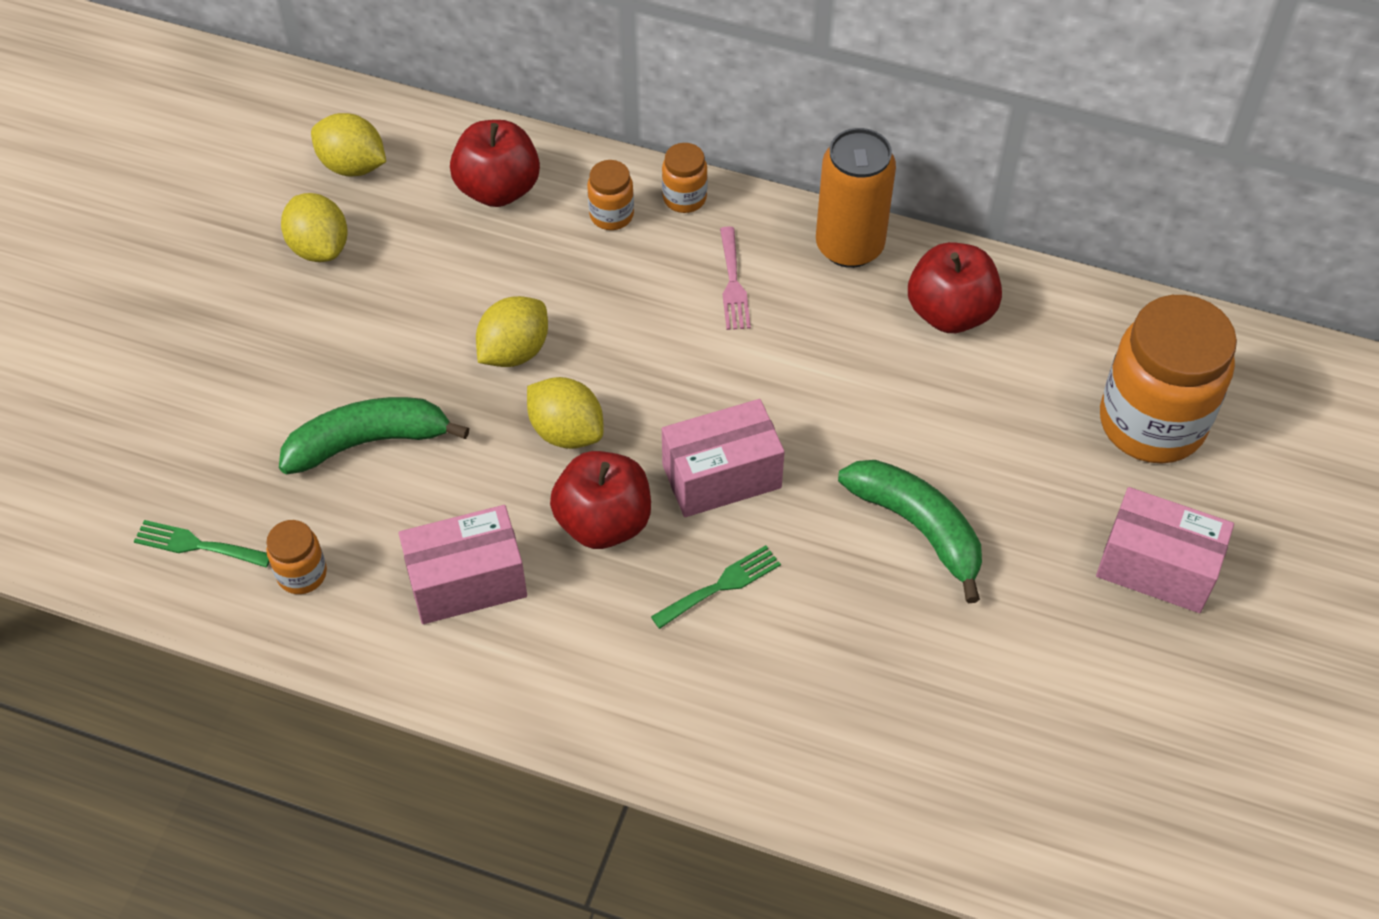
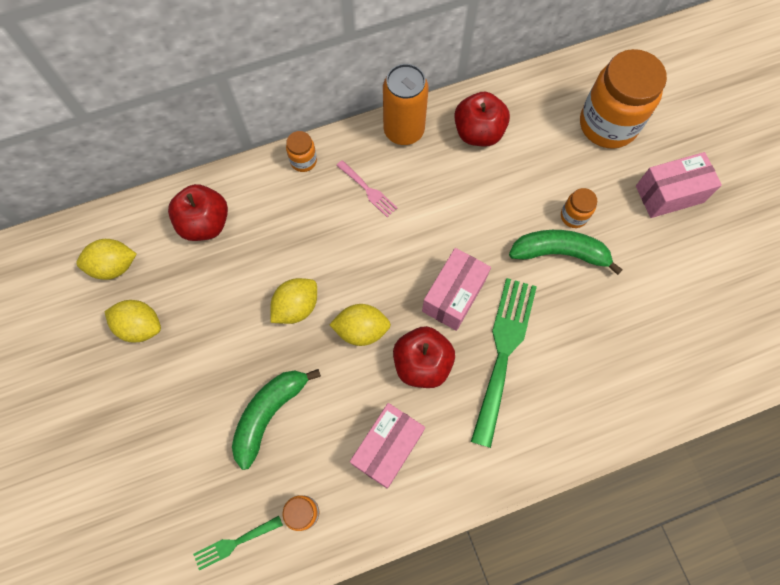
camera: 40 degrees left, 15 degrees up
yellow lemon [476,296,548,367] -> yellow lemon turned 45 degrees clockwise [270,278,317,324]
orange jar [587,160,634,230] -> orange jar moved to [561,188,597,228]
green fork [651,545,781,629] -> green fork [471,278,537,448], size x2.06

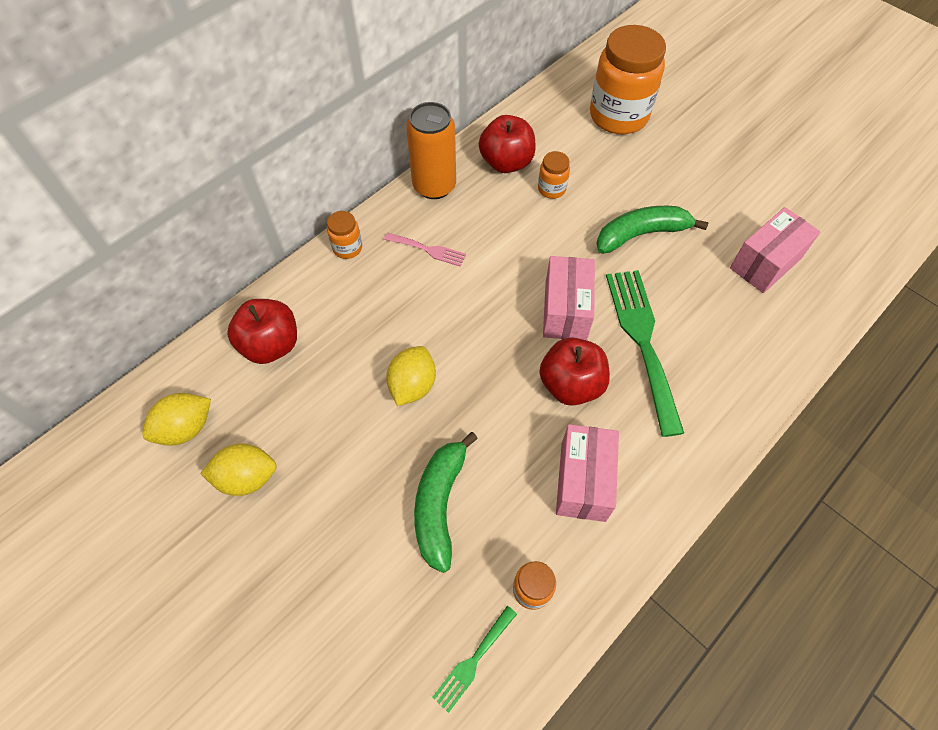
camera: 25 degrees left, 10 degrees down
yellow lemon [329,304,391,346] -> none
orange jar [561,188,597,228] -> orange jar moved to [538,151,570,199]
pink box [636,152,722,218] -> pink box moved to [730,207,820,293]

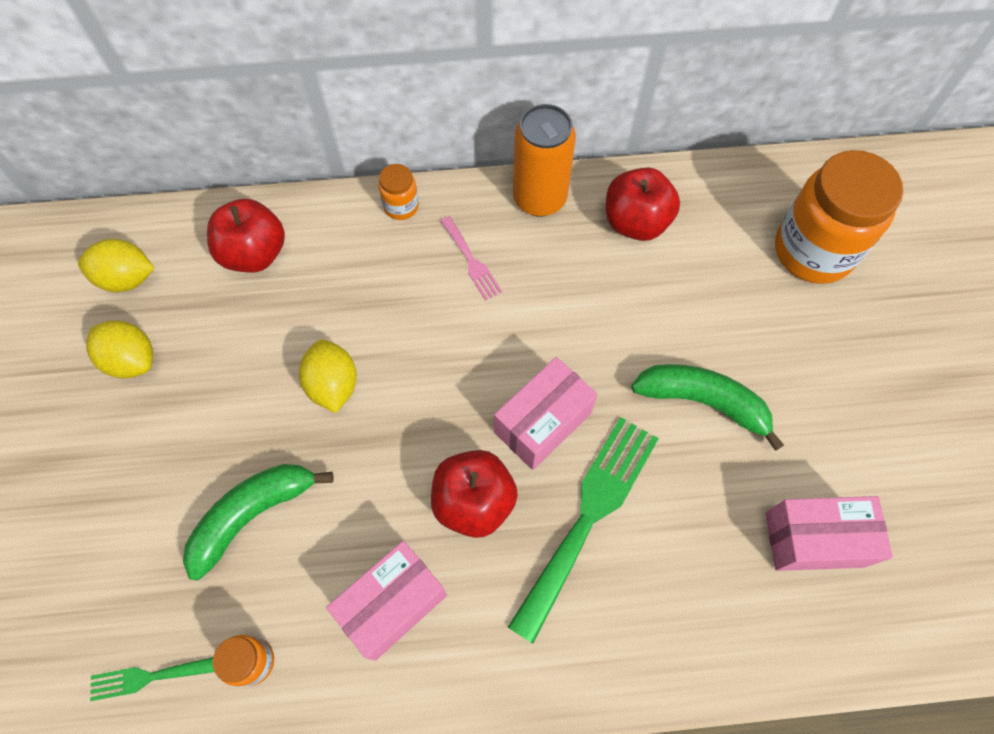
camera: 40 degrees right, 5 degrees up
yellow lemon [386,346,436,406] -> yellow lemon turned 75 degrees counterclockwise [299,339,357,413]
orange jar [538,151,570,199] -> none

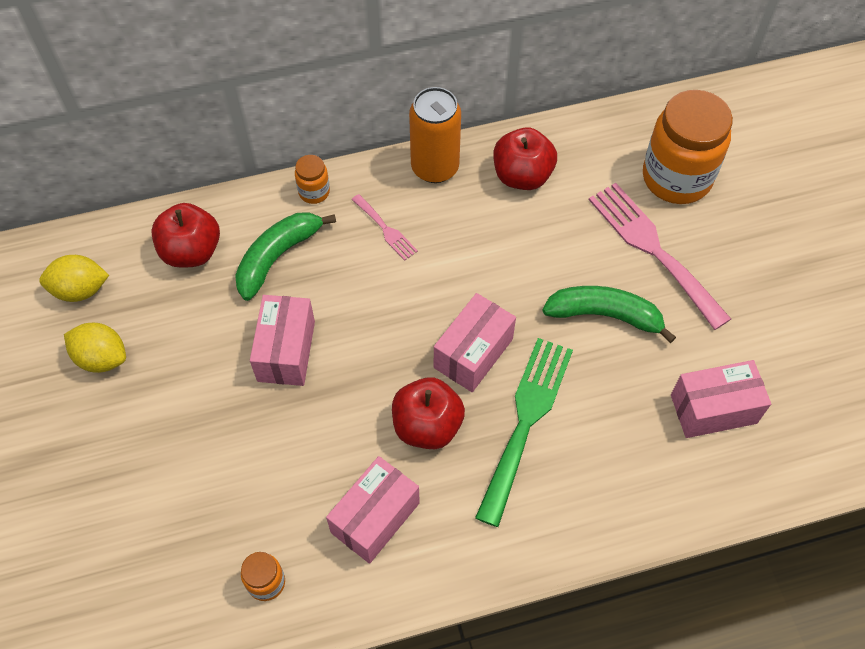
camera: 10 degrees left, 5 degrees down
green fork [90,657,214,701] -> none
green banana [183,464,333,581] -> green banana moved to [235,212,336,301]
yellow lemon [299,339,357,413] -> pink box [250,295,315,386]
none -> pink fork [589,183,731,330]

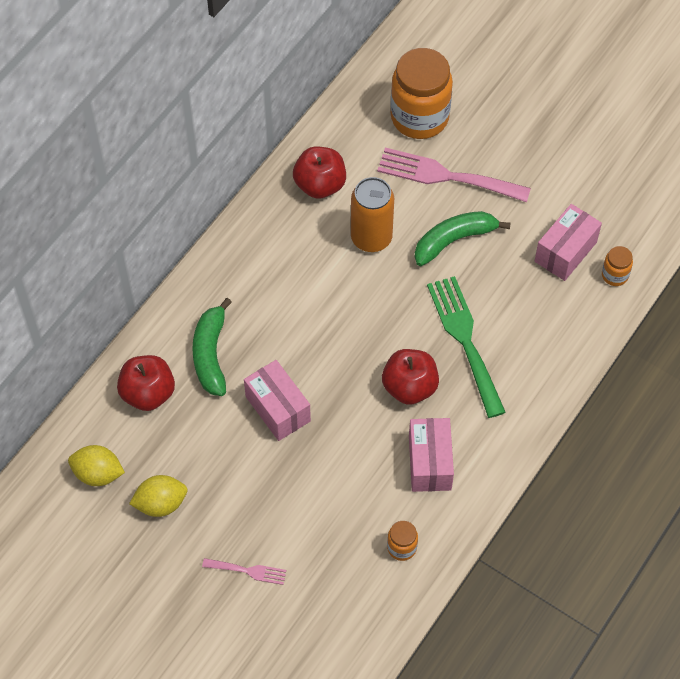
camera: 40 degrees left, 0 degrees up
yellow lemon [39,255,109,302] -> yellow lemon turned 60 degrees clockwise [68,445,125,486]
orange jar [295,155,330,204] -> orange jar moved to [602,246,633,286]
pink fork [351,194,418,261] -> pink fork moved to [202,558,286,585]
orange can [409,87,461,183] -> orange can moved to [351,177,394,252]
pink box [434,293,516,392] -> none

